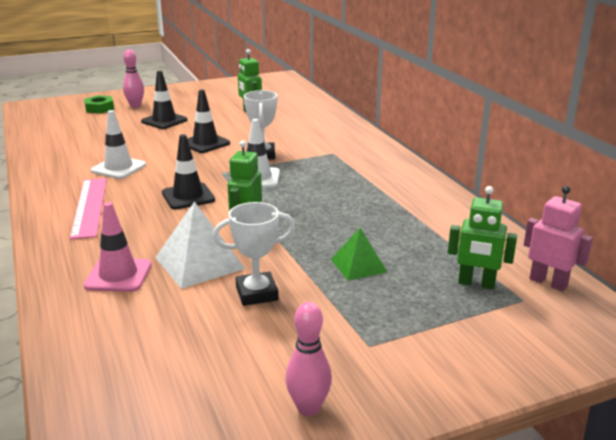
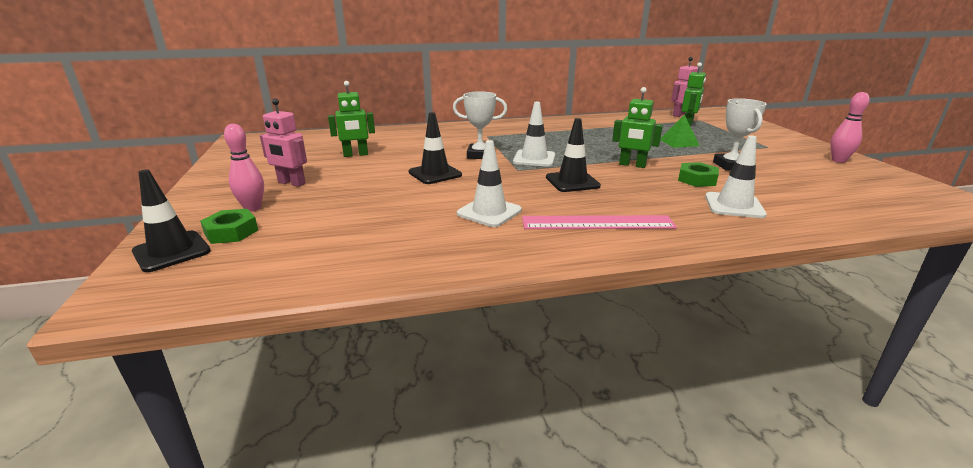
camera: 80 degrees left, 0 degrees up
pink traffic cone [84,202,151,292] -> white traffic cone [705,135,767,218]
black traffic cone [141,71,188,129] -> black traffic cone moved to [132,169,211,272]
white pyramid [155,201,245,289] -> green nut [678,162,719,187]
none -> pink robot [260,98,307,187]

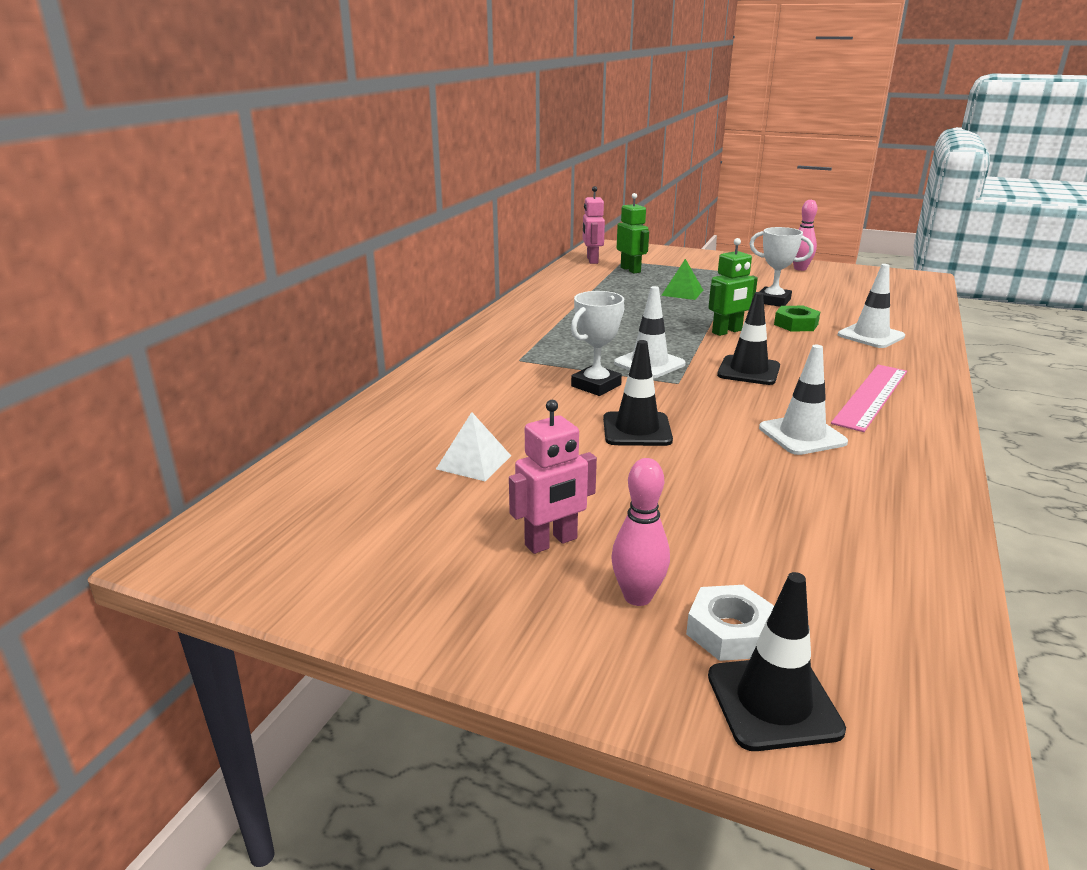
camera: 55 degrees left, 0 degrees up
green nut [200,209,258,244] -> white nut [686,585,774,661]
green robot [328,81,375,157] -> white pyramid [436,412,511,481]

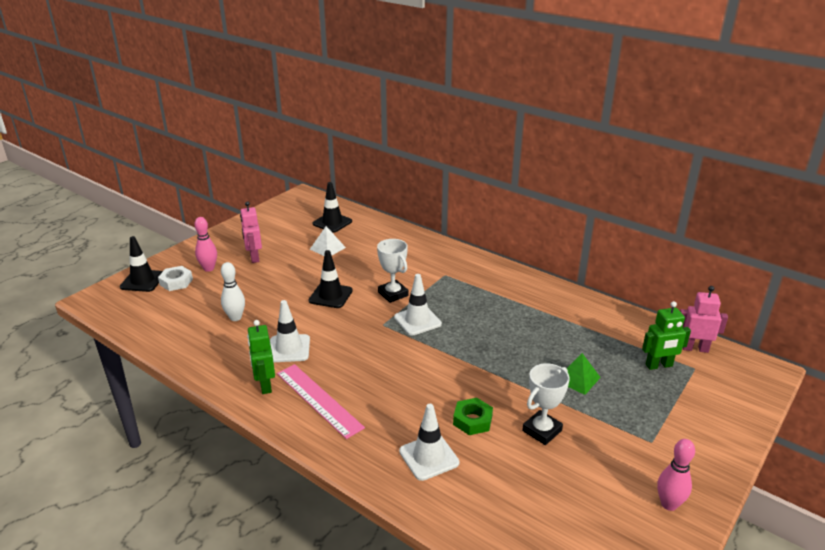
camera: 105 degrees right, 5 degrees up
green robot [708,238,758,336] -> green robot moved to [247,320,275,394]
black traffic cone [717,292,780,385] -> black traffic cone moved to [313,182,352,233]
none -> white bowling pin [221,262,245,321]

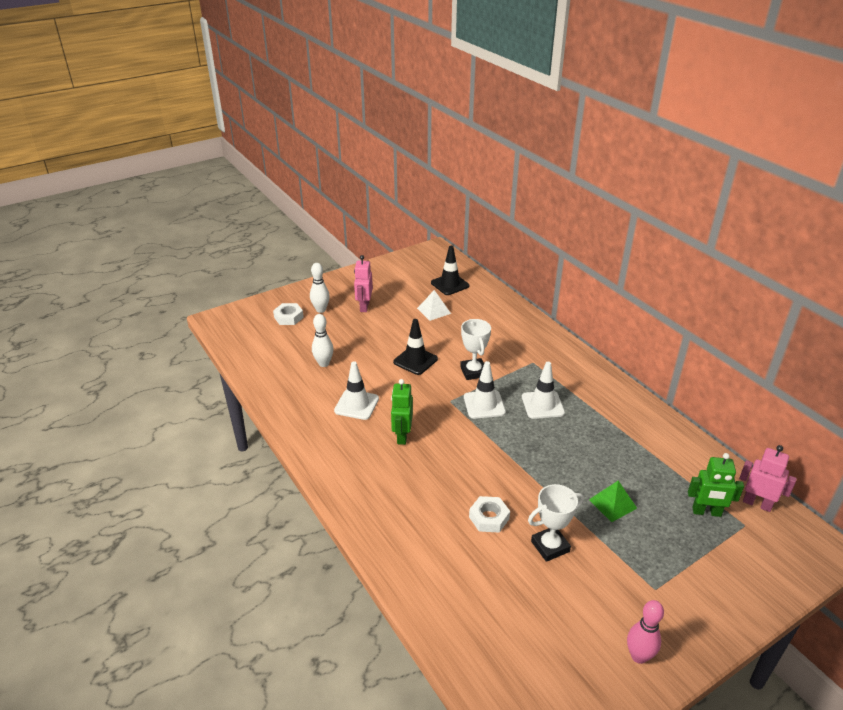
camera: 20 degrees right, 5 degrees up
black traffic cone [120,236,163,292] -> none
pink bowling pin [194,217,217,272] -> white bowling pin [310,263,330,313]
green robot [247,320,275,394] -> green robot moved to [391,379,413,445]
pink ruler [277,364,365,439] -> none
white traffic cone [399,404,459,481] -> white traffic cone moved to [522,362,565,419]
green nut [453,398,493,435] -> white nut [469,496,510,533]

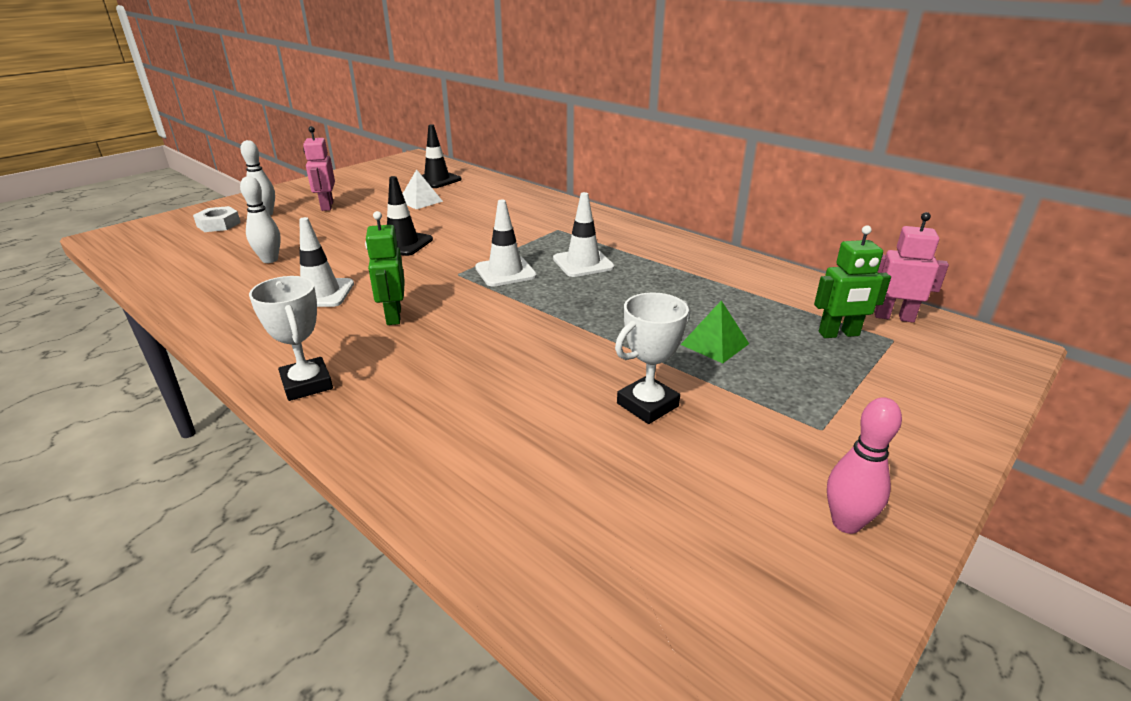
camera: 15 degrees left, 5 degrees down
white trophy [460,319,491,380] -> white trophy moved to [249,276,333,401]
white nut [469,496,510,533] -> none

